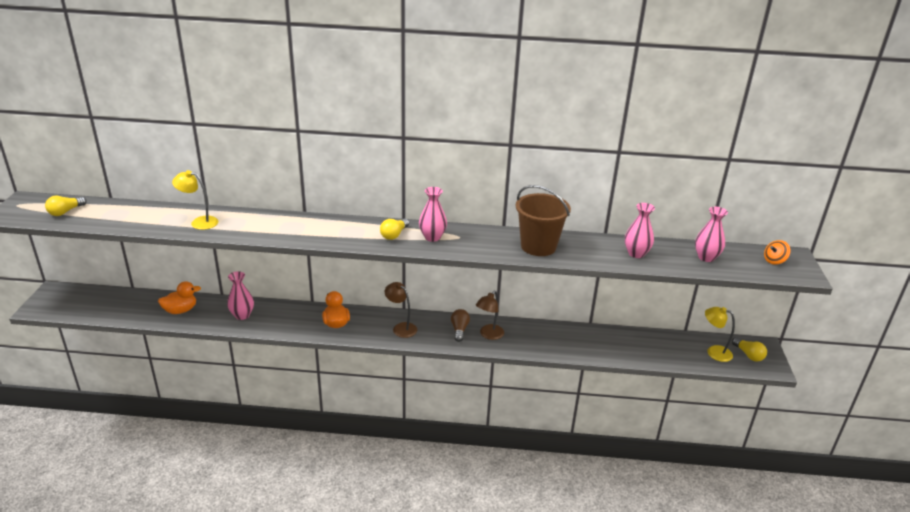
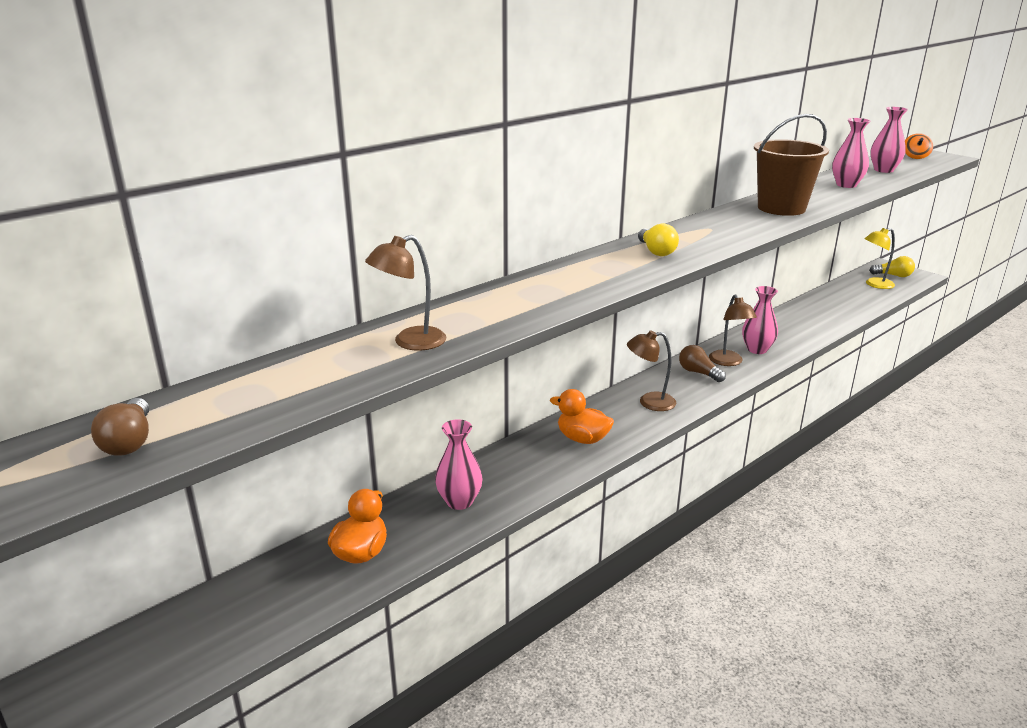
camera: 45 degrees left, 5 degrees down
yellow light bulb [45,196,87,216] -> brown light bulb [91,398,149,456]
yellow lamp [172,170,218,230] -> brown lamp [365,235,447,351]
pink vase [419,187,447,242] -> pink vase moved to [742,286,778,354]

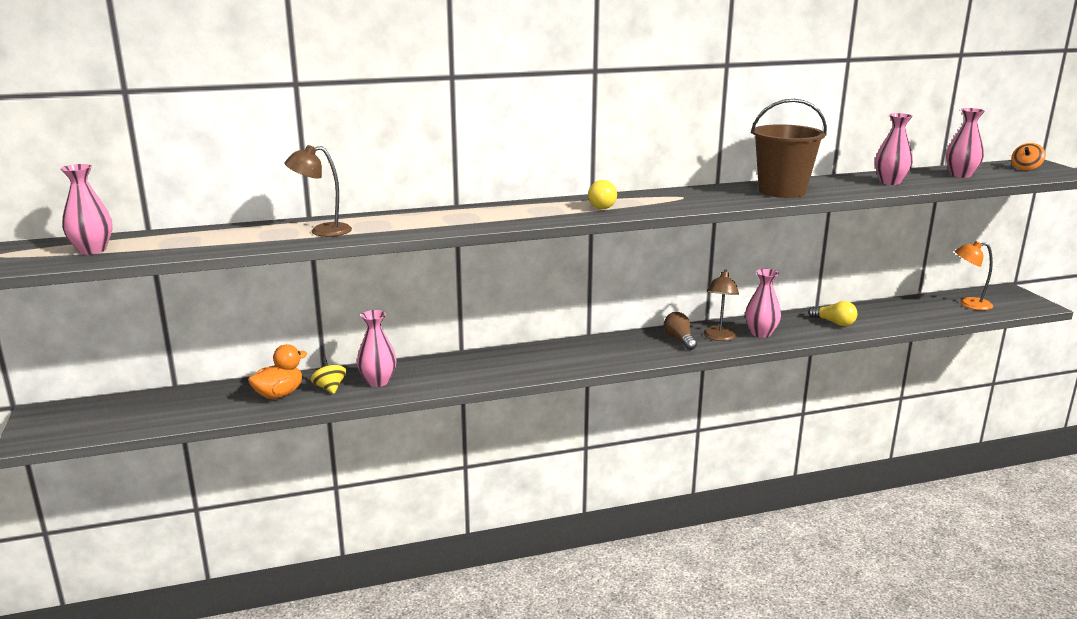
camera: 25 degrees right, 5 degrees down
brown light bulb [91,398,149,456] -> pink vase [60,164,113,255]
orange duck [550,389,614,444] -> none
brown lamp [627,330,676,411] -> none
yellow lamp [865,228,895,289] -> orange lamp [954,241,993,310]
yellow light bulb [869,256,915,277] -> yellow light bulb moved to [808,301,857,326]
none -> yellow spinning top [311,357,346,394]

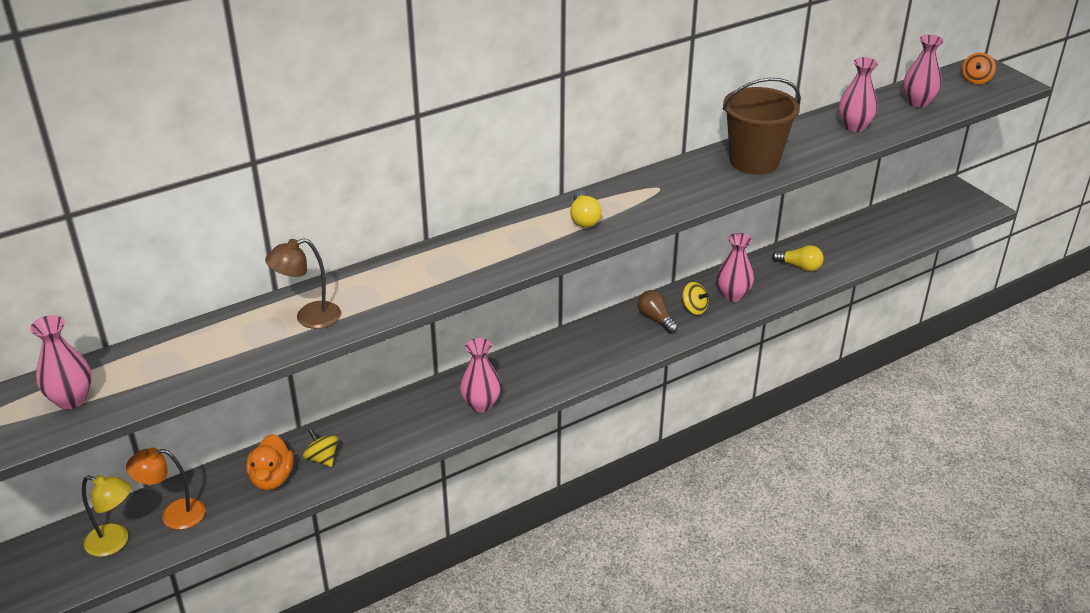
camera: 15 degrees left, 15 degrees up
orange duck [248,344,308,399] -> orange duck turned 150 degrees clockwise [246,434,294,490]
pink vase [357,310,397,387] -> pink vase moved to [460,338,501,412]
brown lamp [704,269,739,341] -> yellow spinning top [682,282,710,315]
orange lamp [954,241,993,310] -> orange lamp moved to [126,447,205,530]
none -> yellow lamp [82,475,131,557]

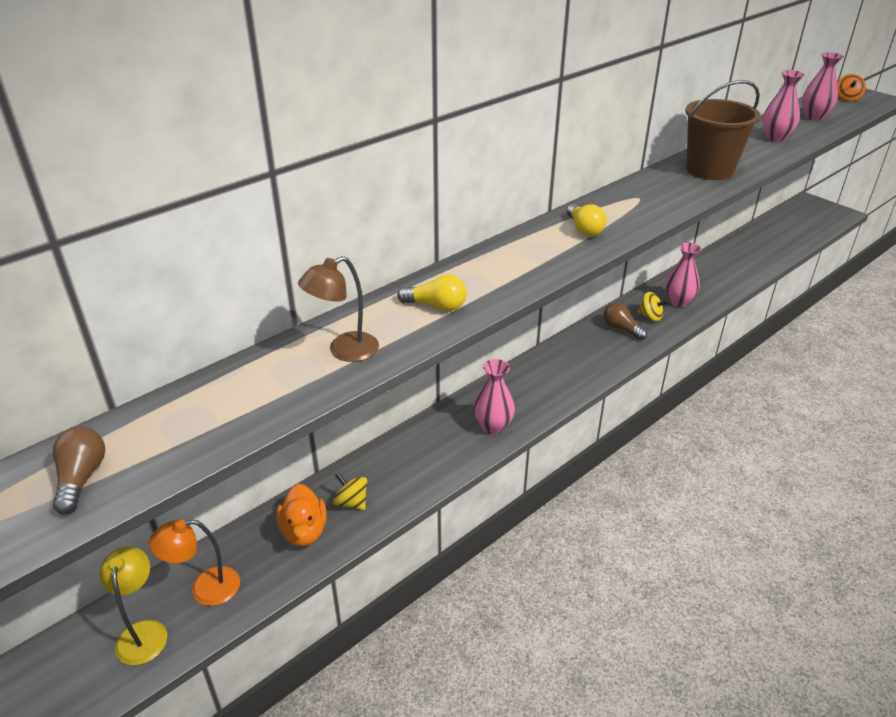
camera: 10 degrees left, 0 degrees up
pink vase [30,315,92,409] -> brown light bulb [53,427,105,515]
yellow lamp [82,475,131,557] -> yellow lamp turned 105 degrees counterclockwise [99,546,167,665]
yellow light bulb [772,245,824,271] -> yellow light bulb moved to [397,274,467,311]

